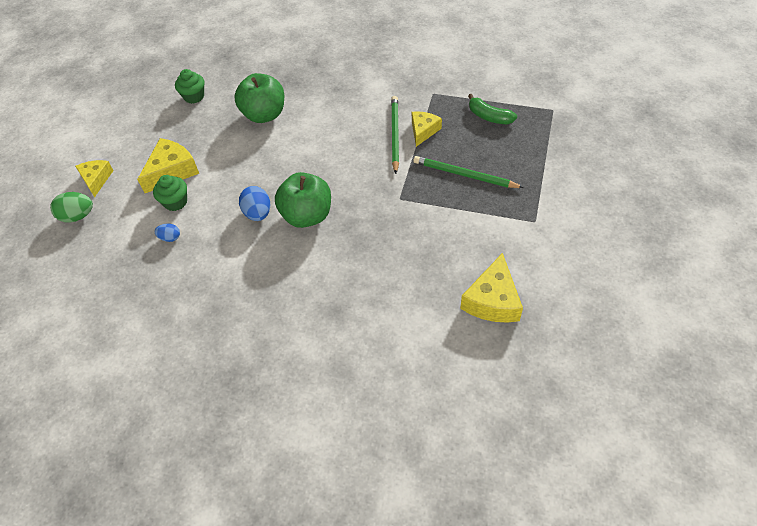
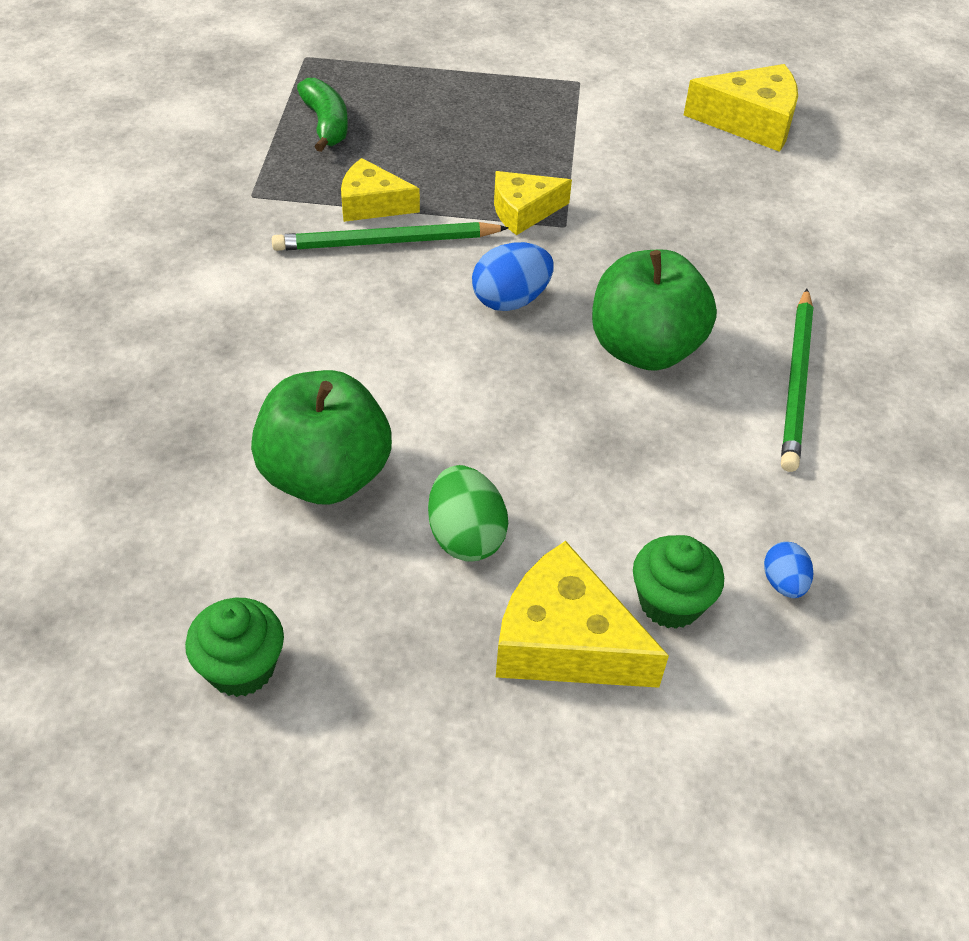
camera: 105 degrees left, 5 degrees down
green egg [50,192,93,223] -> green egg moved to [428,465,508,562]
yellow cheese [75,160,114,197] -> yellow cheese moved to [494,171,572,235]
blue egg [239,186,270,221] -> blue egg moved to [472,242,554,311]
green pencil [413,156,524,188] -> green pencil moved to [781,289,813,472]
green banana [468,94,517,124] -> green banana turned 45 degrees counterclockwise [297,78,348,152]

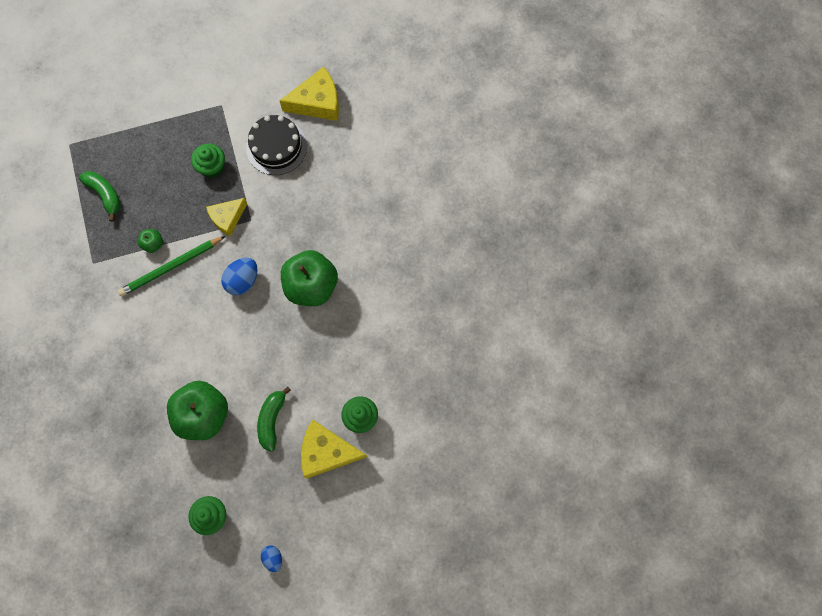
camera: 20 degrees left, 25 degrees up
yellow cheese [341,158,420,222] -> green apple [138,229,163,253]
green egg [428,465,508,562] -> green banana [257,386,291,452]
blue egg [764,542,813,598] -> blue egg moved to [261,545,282,572]
green pencil [781,289,813,472] -> none
none -> green cupcake [191,144,225,178]
none -> black cake [246,115,307,175]

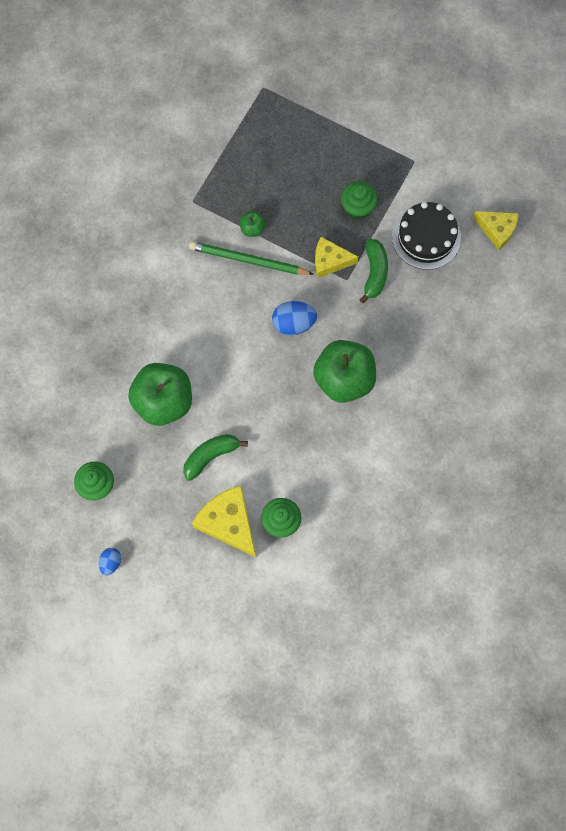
camera: 45 degrees right, 0 degrees up
green banana [79,171,121,222] -> green banana moved to [360,239,388,304]
yellow cheese [279,67,339,121] -> yellow cheese [473,211,519,250], size x0.66

